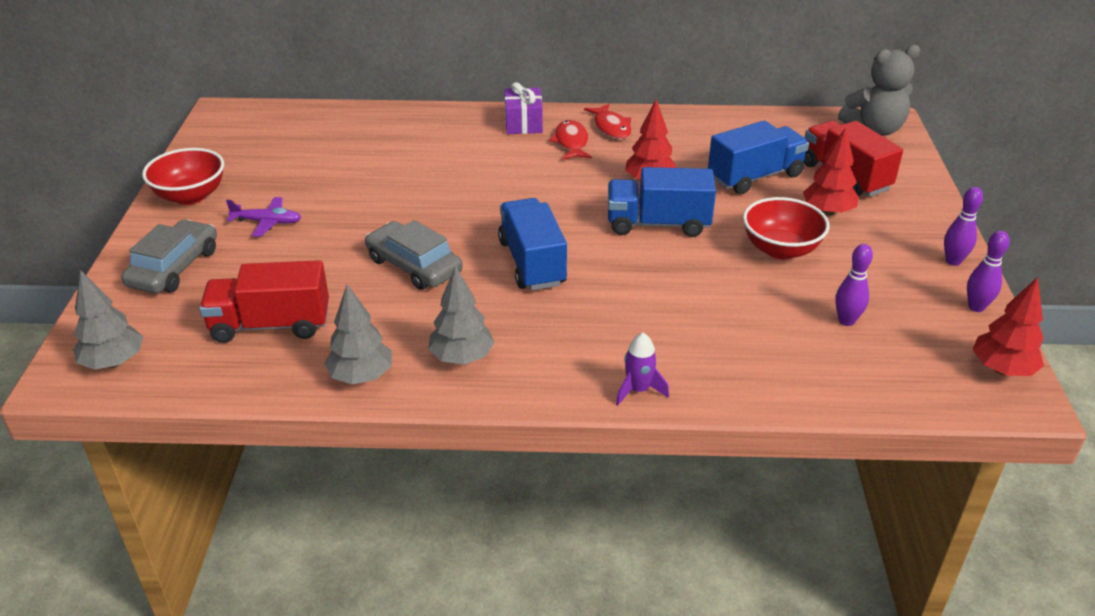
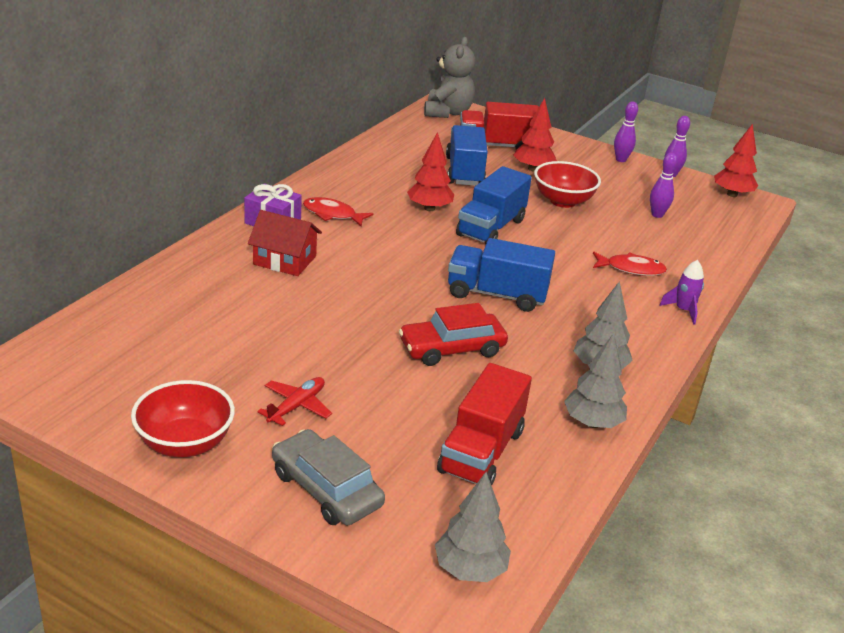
camera: 65 degrees left, 5 degrees down
purple plane [226,197,301,237] -> red plane [257,377,332,426]
grey car [365,220,463,290] -> red car [399,303,508,366]
red fish [584,104,632,139] -> red fish moved to [593,252,667,276]
none -> red house [248,210,322,276]

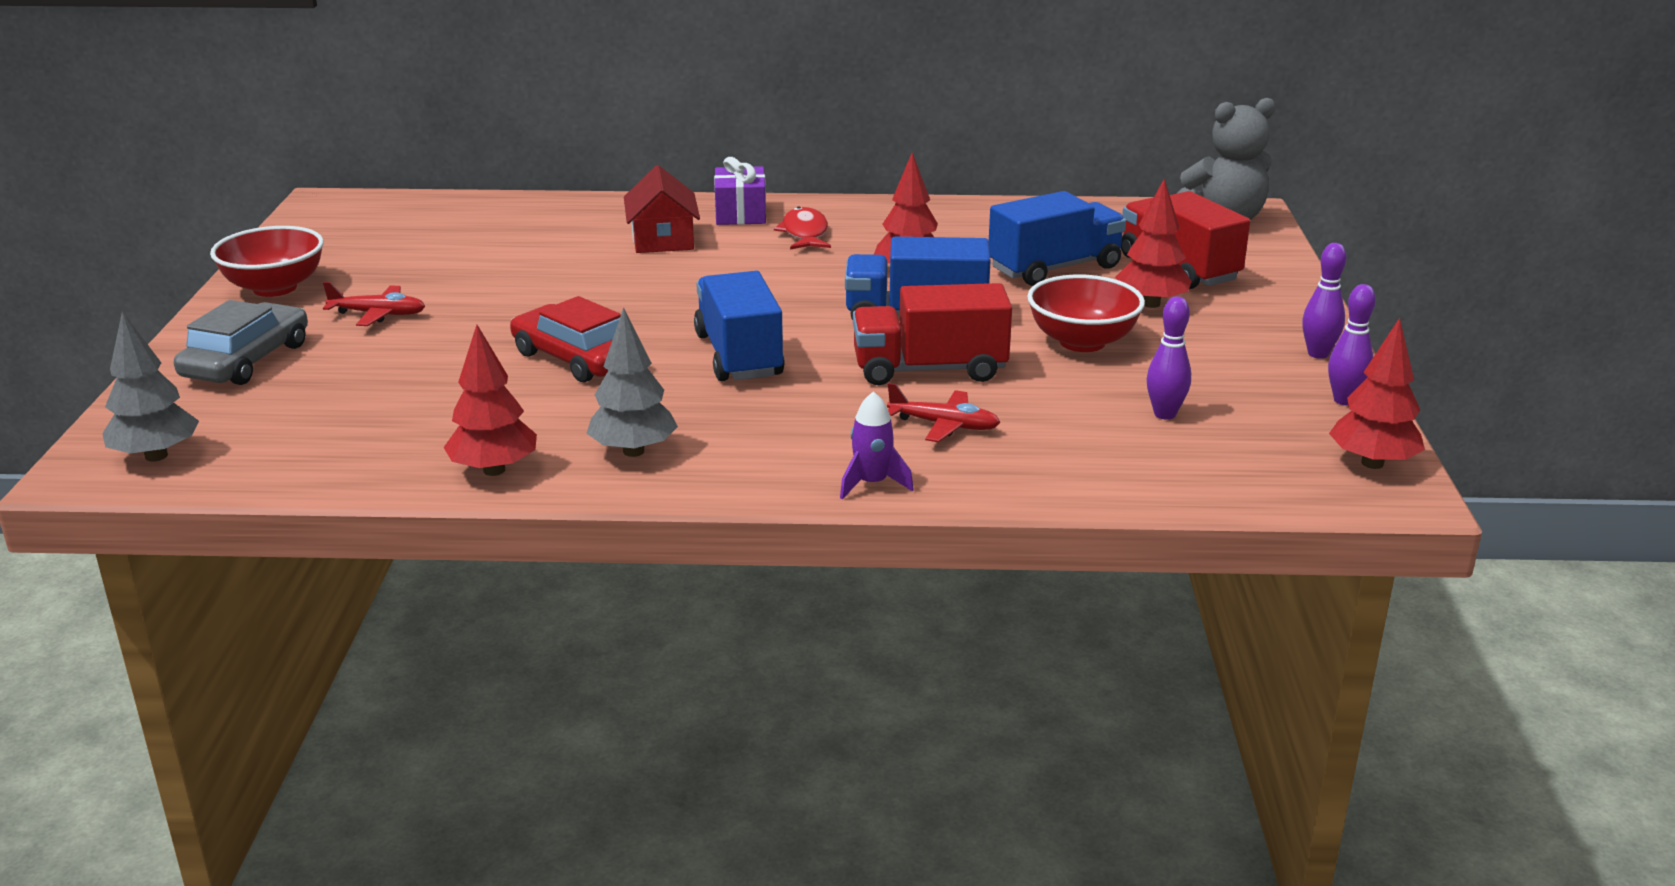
camera: 65 degrees right, 5 degrees down
red truck [437,363,532,486] -> red truck moved to [853,283,1012,385]
grey tree [564,333,627,428] -> red tree [443,325,537,476]
red fish [593,252,667,276] -> red plane [887,383,1001,442]

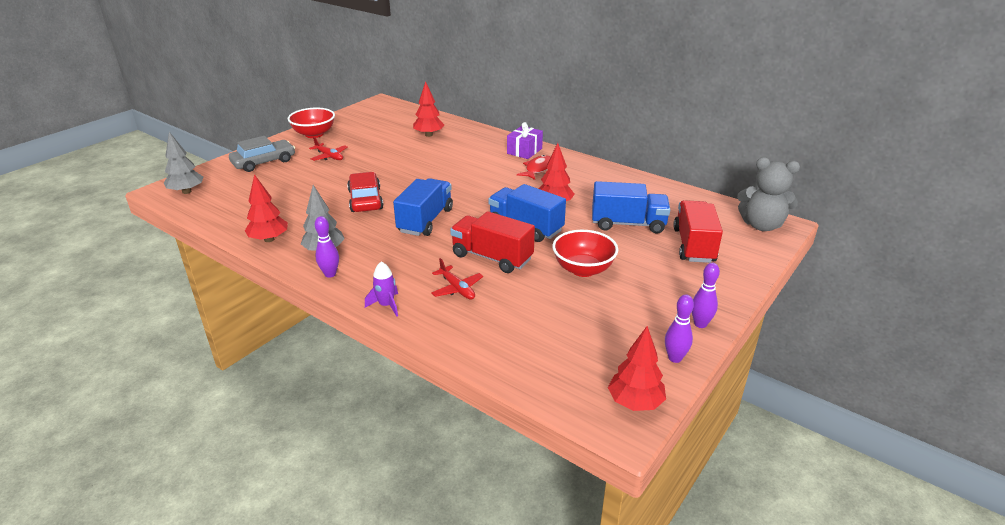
camera: 35 degrees right, 5 degrees up
red house [624,165,700,253] -> none
red tree [1115,179,1192,308] -> red tree moved to [413,81,444,137]
purple bowling pin [1147,297,1191,419] -> purple bowling pin moved to [315,216,339,278]

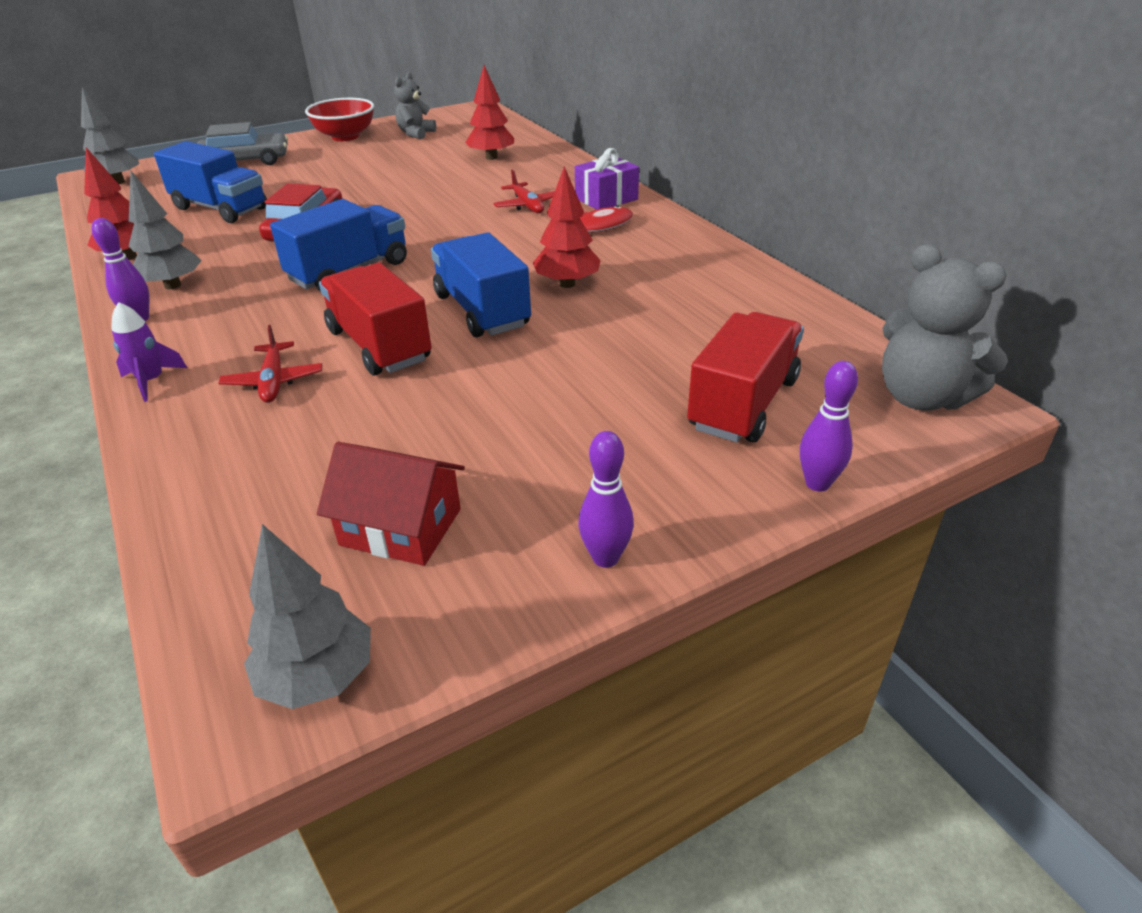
camera: 25 degrees right, 5 degrees up
red plane [309,137,348,161] -> red plane moved to [493,170,555,213]
red bowl [552,230,618,277] -> none
blue truck [592,181,670,234] -> blue truck moved to [154,141,267,223]
red tree [608,326,666,411] -> grey tree [244,524,371,709]
purple bowling pin [665,294,694,363] -> purple bowling pin moved to [800,361,858,492]
none -> red house [317,442,465,566]
none -> grey teddy bear [394,72,436,139]

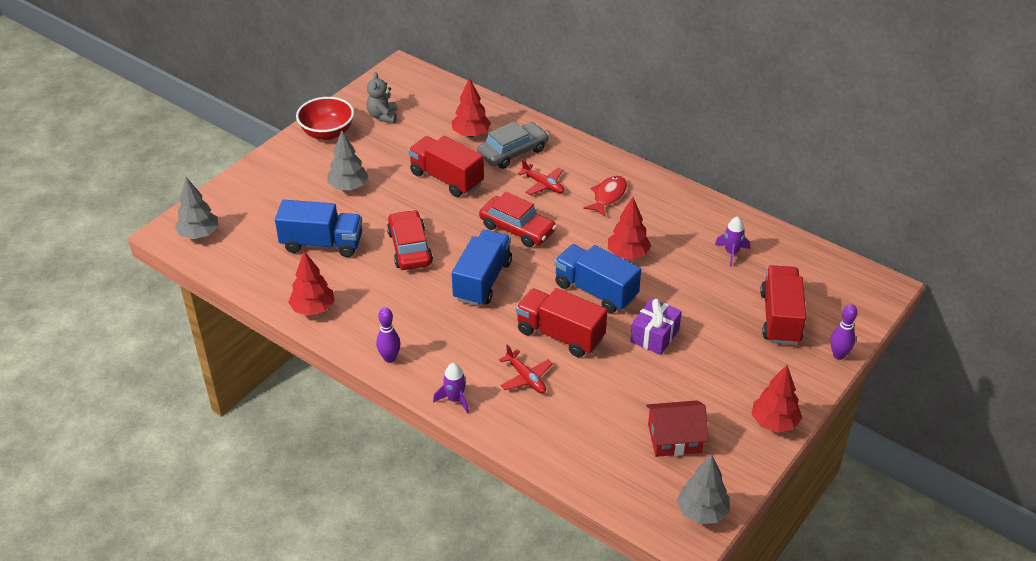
camera: 25 degrees left, 5 degrees up
grey tree [129,171,202,289] -> grey tree moved to [327,130,369,191]
grey car [197,122,288,165] -> grey car moved to [477,121,549,169]
purple gift [575,148,639,210] -> purple gift moved to [630,298,682,355]
purple bowling pin [579,431,634,568] -> red tree [751,365,802,433]
grey teddy bear [882,244,1008,411] -> none
none -> red truck [408,136,484,197]
none -> red car [479,192,557,247]
none -> purple rocket [715,216,750,267]

